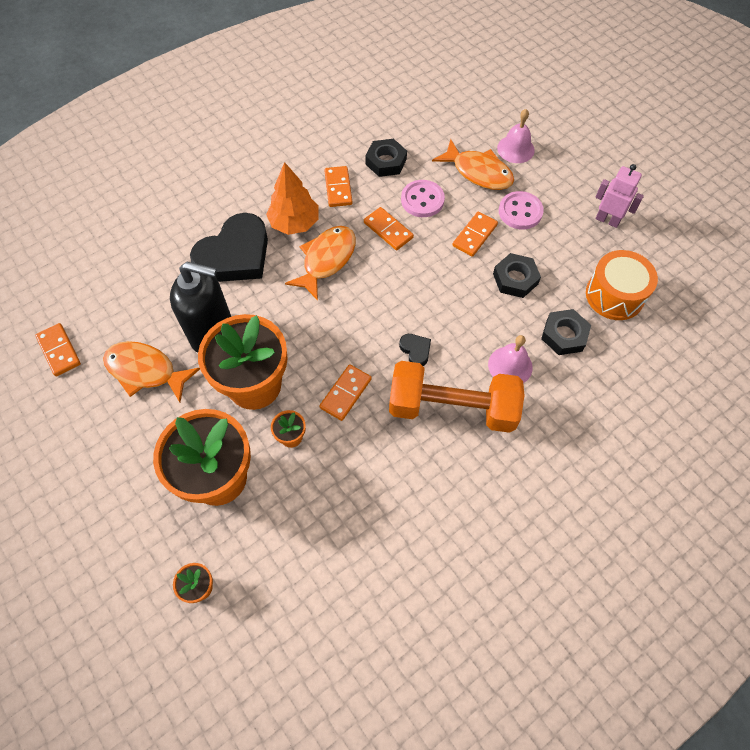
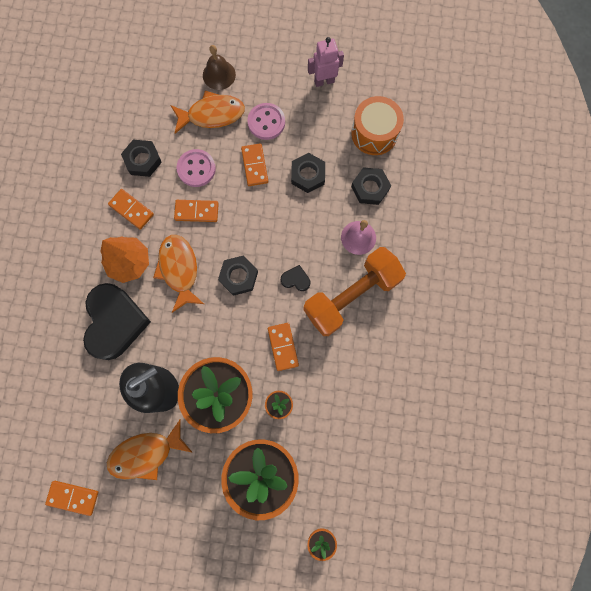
camera: 45 degrees left, 15 degrees up
pink bell [497,109,535,163] -> brown bell [203,45,236,90]
none -> black nut [218,256,258,296]

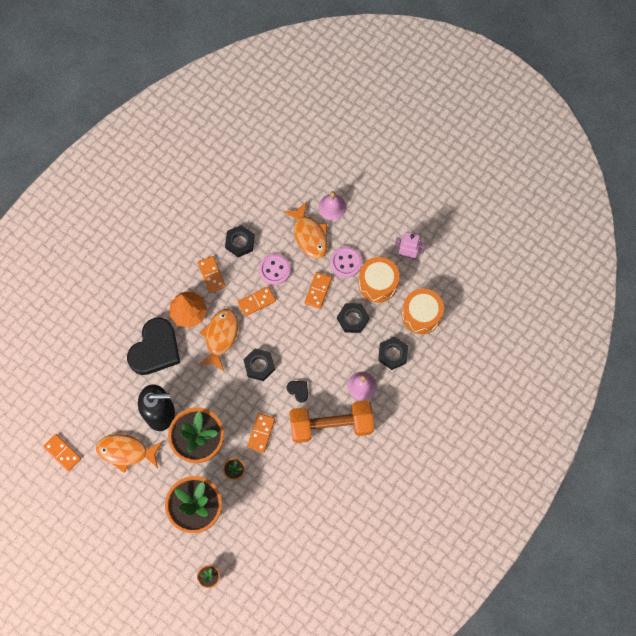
camera: 30 degrees right, 5 degrees down
orange fish [171,91,245,134] -> orange fish turned 45 degrees clockwise [283,201,328,259]
orange domino [174,200,219,222] -> orange domino turned 60 degrees counterclockwise [238,286,276,317]
brown bell [203,45,236,90] -> pink bell [318,191,346,220]
none -> orange drum [358,257,400,303]

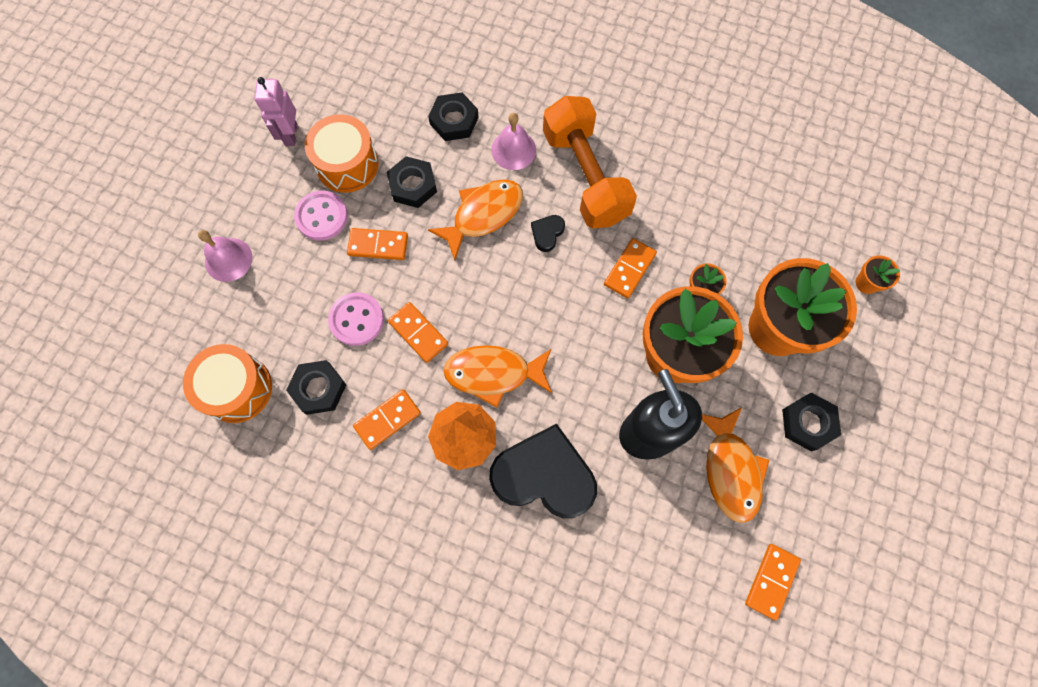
camera: 105 degrees left, 0 degrees up
black nut [243,348,275,381] -> black nut moved to [782,393,841,452]
orange domino [247,413,275,453] -> orange domino turned 60 degrees counterclockwise [604,238,657,299]
orange fish [283,201,328,259] -> orange fish moved to [428,179,523,260]
orange drum [402,289,444,334] -> orange drum moved to [183,344,272,423]

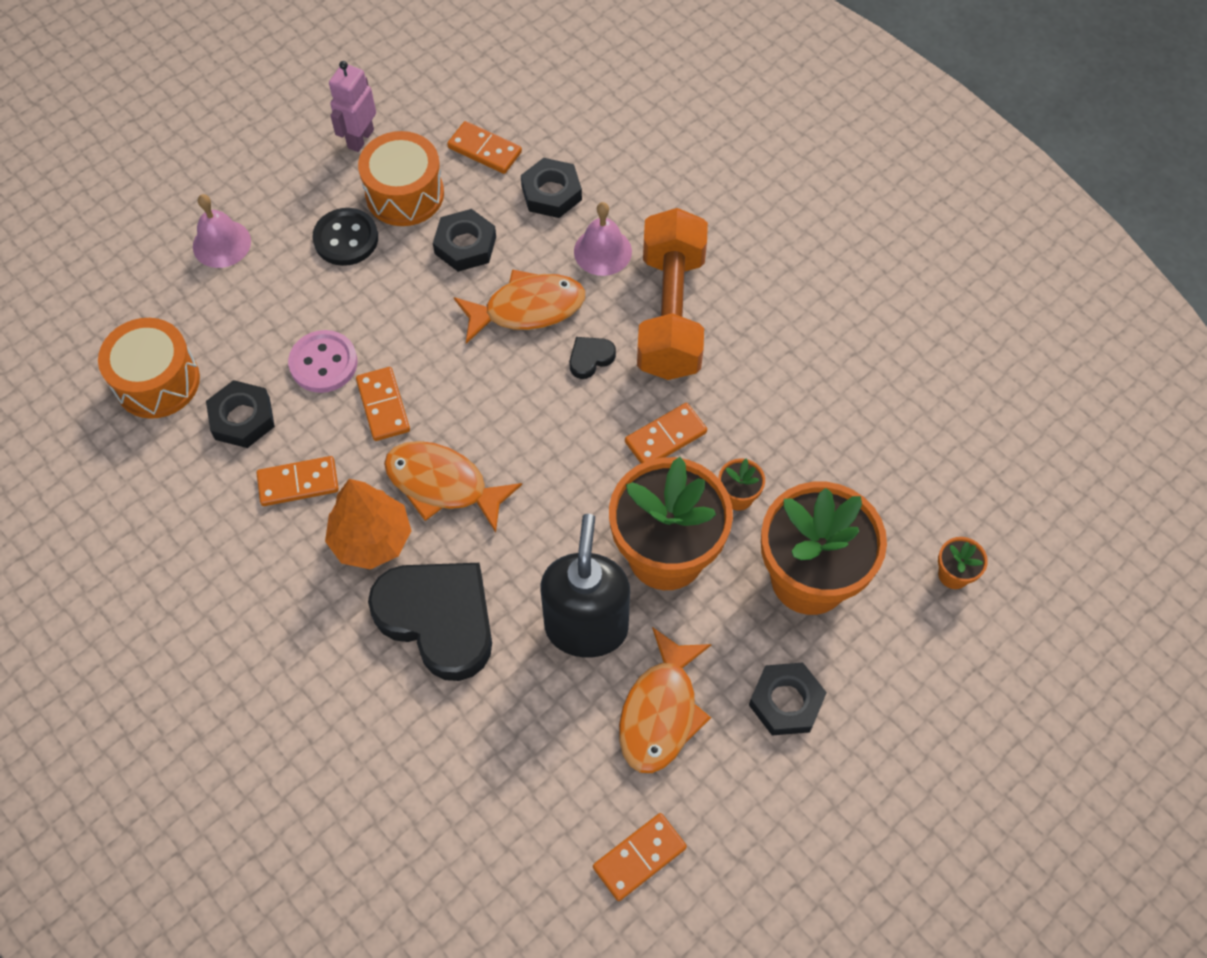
camera: 25 degrees right, 10 degrees down
pink button [294,191,348,241] -> black button [313,208,378,266]
orange domino [347,228,408,260] -> orange domino moved to [447,121,522,174]

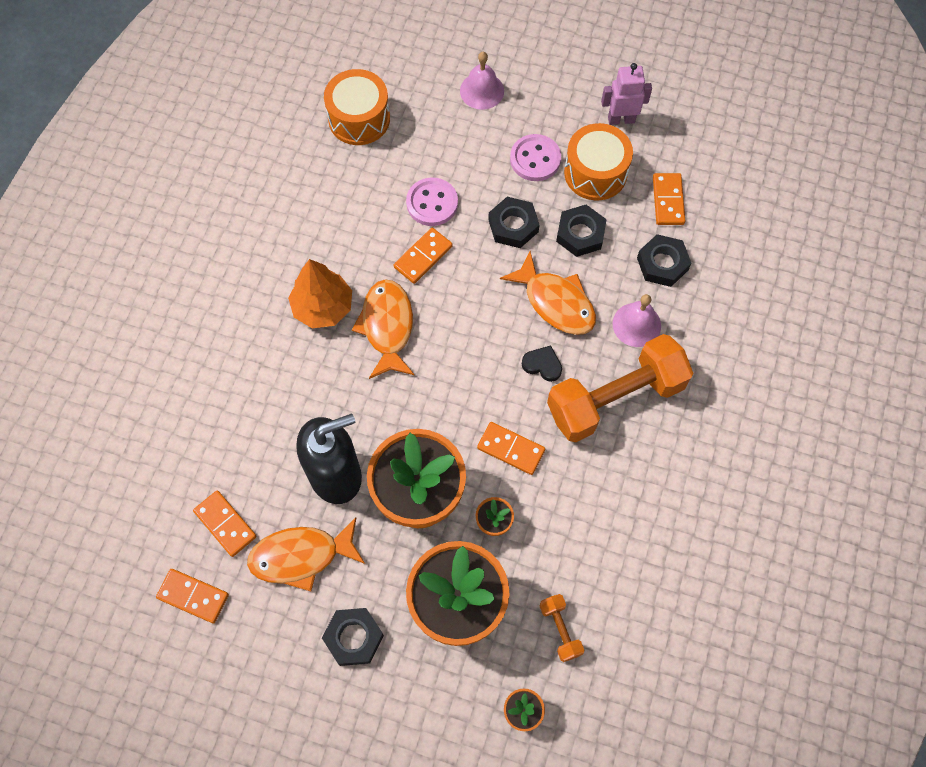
camera: 60 degrees right, 5 degrees up
black nut [206,380,275,448] -> black nut moved to [488,197,539,248]
orange domino [257,456,339,506] -> orange domino moved to [193,491,257,557]
black button [313,208,378,266] -> pink button [510,134,561,181]
black heart [368,563,492,681] -> none
none -> orange dumbbell [540,594,584,662]

